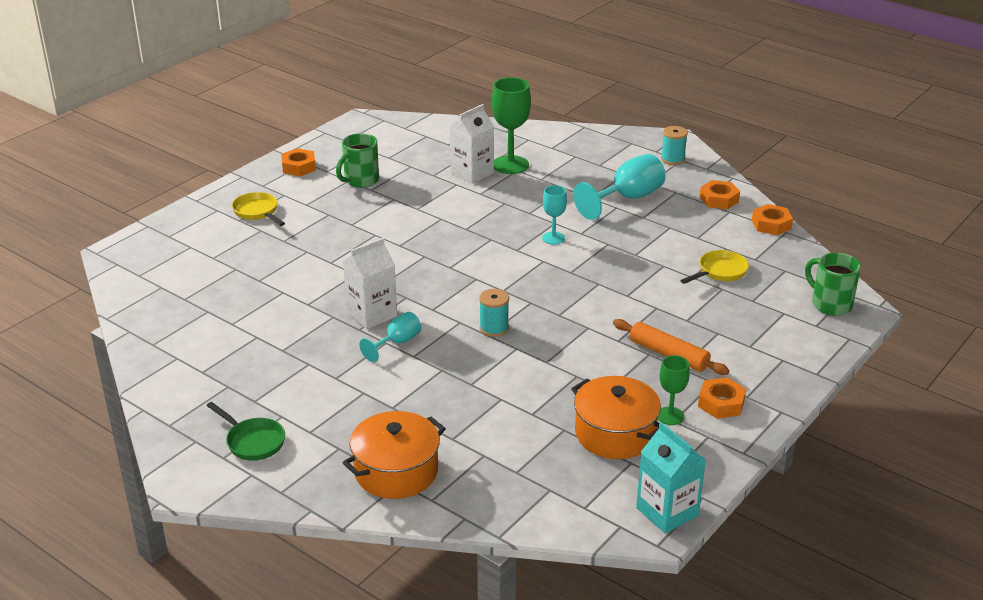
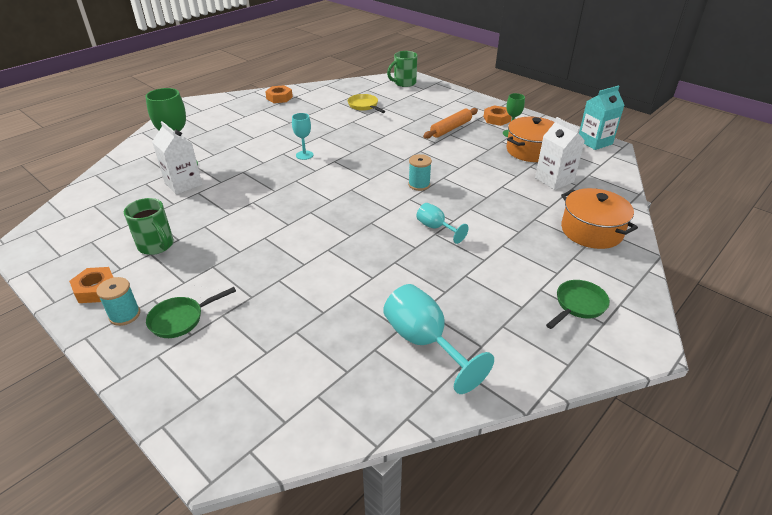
camera: 85 degrees left, 5 degrees up
yellow pan [232,192,285,226] -> green pan [146,287,236,338]
white carton [343,238,397,329] -> white carton moved to [535,117,585,190]
turquoise goblet [573,154,666,220] -> turquoise goblet moved to [383,284,494,394]
turquoise spool [661,126,688,165] -> turquoise spool moved to [97,277,140,326]
orange nut [752,204,793,235] -> none

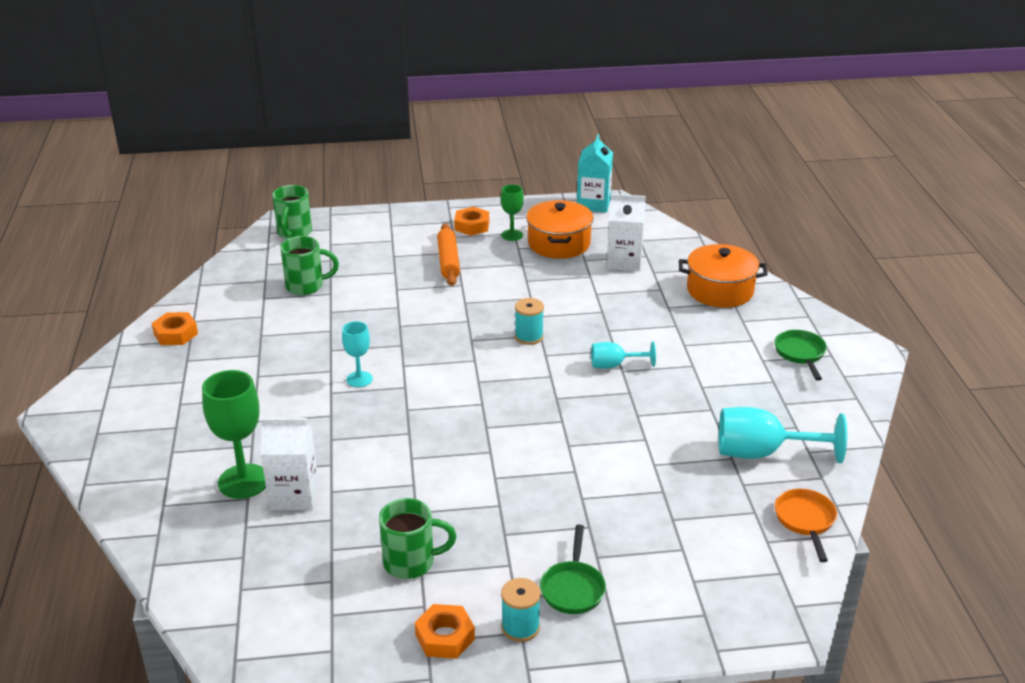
camera: 50 degrees left, 5 degrees down
yellow pan [348,94,385,113] -> green mug [280,236,339,295]
none -> orange pan [775,489,837,562]

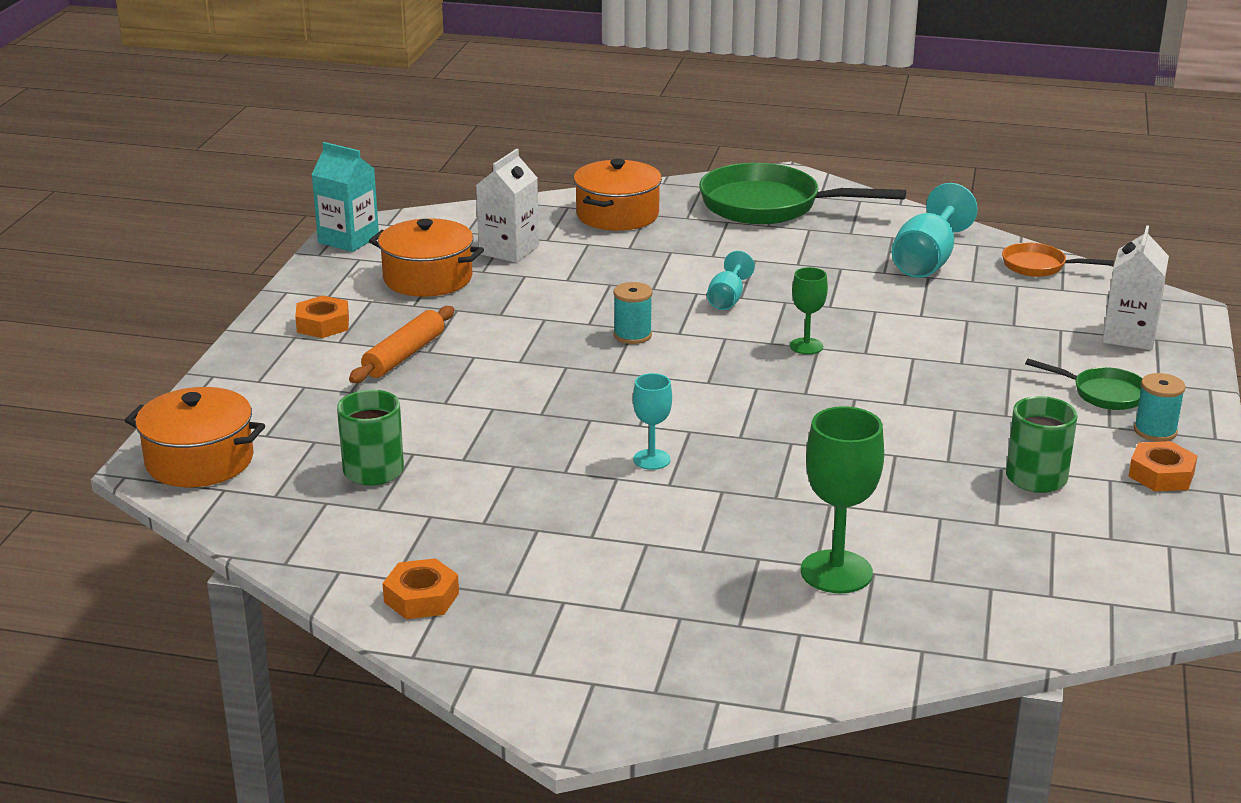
camera: 70 degrees left, 5 degrees down
white carton [261,418,318,510] -> white carton moved to [1102,225,1169,350]
green mug [272,185,312,239] -> orange pot [125,387,265,487]
orange rolling pin [437,224,460,286] -> orange rolling pin turned 75 degrees counterclockwise [349,306,454,383]
green goblet [501,184,524,241] -> green goblet moved to [790,267,828,354]
green pan [774,330,827,381] -> green pan [699,163,906,224], size x2.02

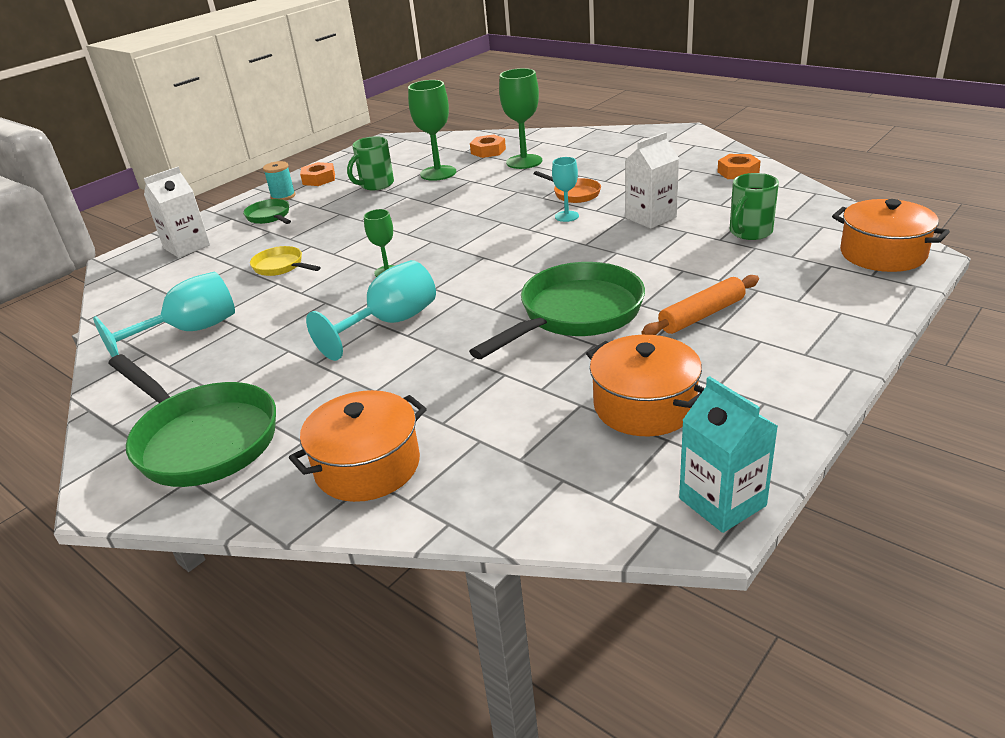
camera: 150 degrees left, 5 degrees up
orange nut [295,296,349,338] -> orange nut moved to [470,134,506,158]
white carton [476,149,539,263] -> white carton moved to [625,132,679,229]
turquoise spool [613,282,653,344] -> none
turquoise goblet [707,251,755,310] -> turquoise goblet [306,260,436,361], size x1.75
orange pan [1002,242,1114,277] -> orange pan moved to [534,171,601,203]
none -> yellow pan [250,246,321,276]
none -> green goblet [408,80,456,181]
none -> green pan [469,262,645,359]

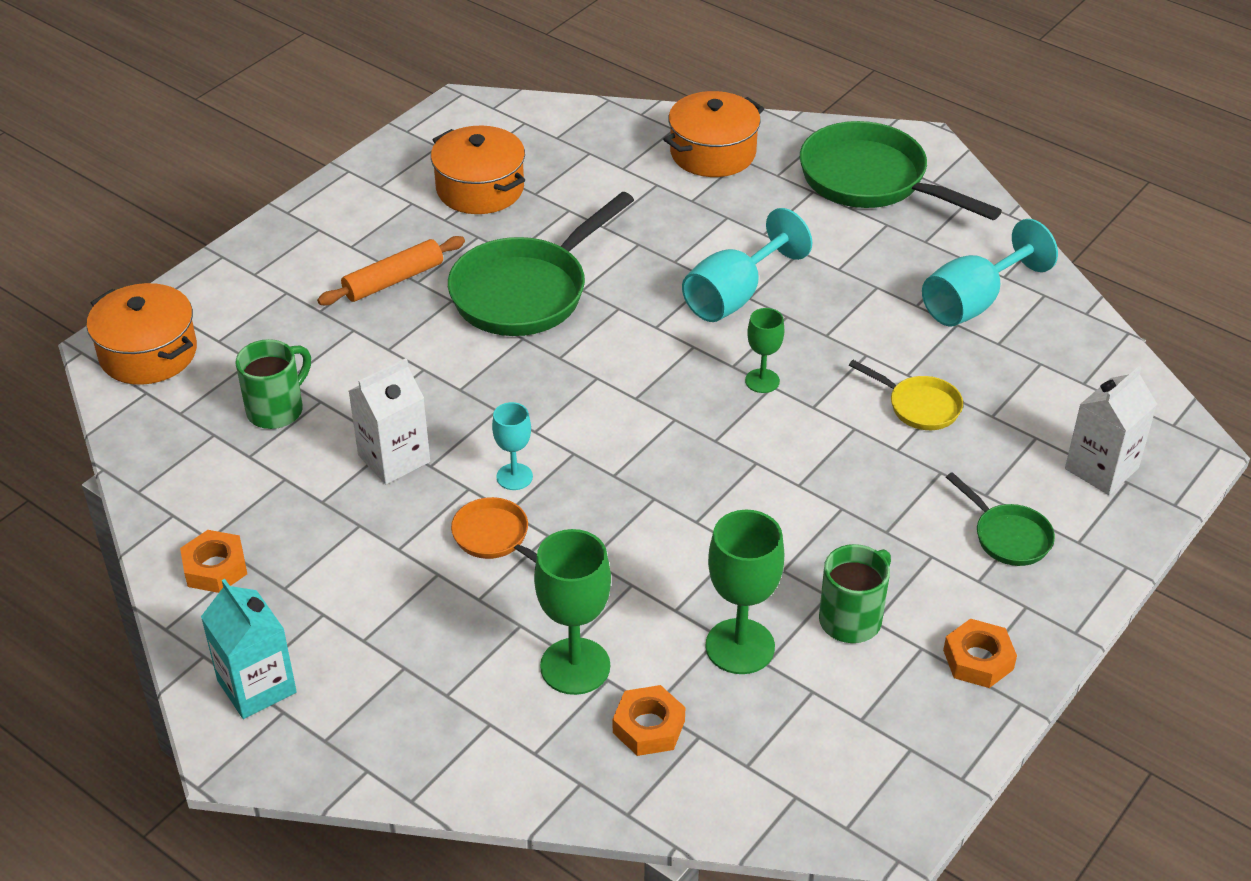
camera: 175 degrees right, 10 degrees up
turquoise spool [263,161,295,200] -> none
turquoise carton [679,376,778,533] -> turquoise carton moved to [201,579,297,719]

